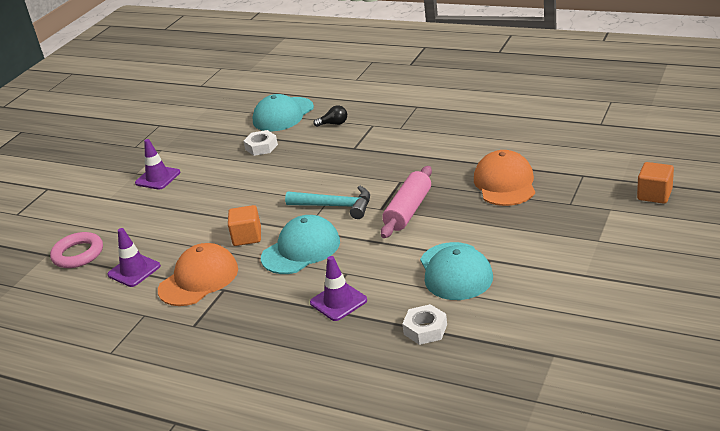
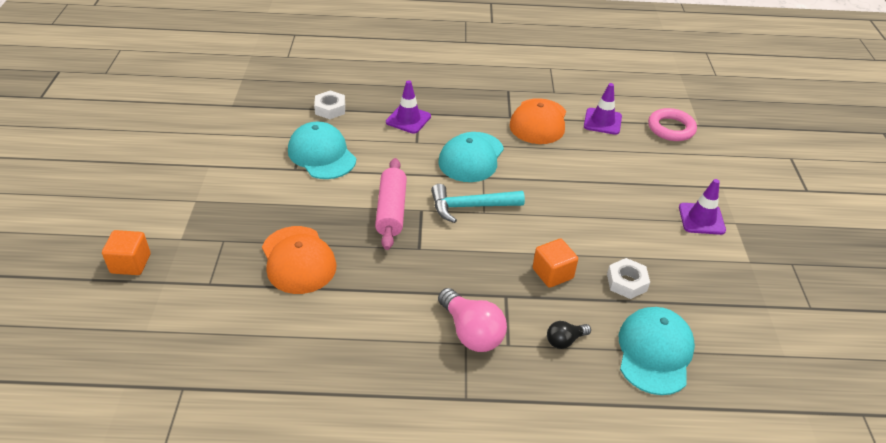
camera: 150 degrees right, 10 degrees up
orange cube [228,205,261,246] -> orange cube moved to [533,239,578,288]
none -> pink light bulb [438,288,507,352]

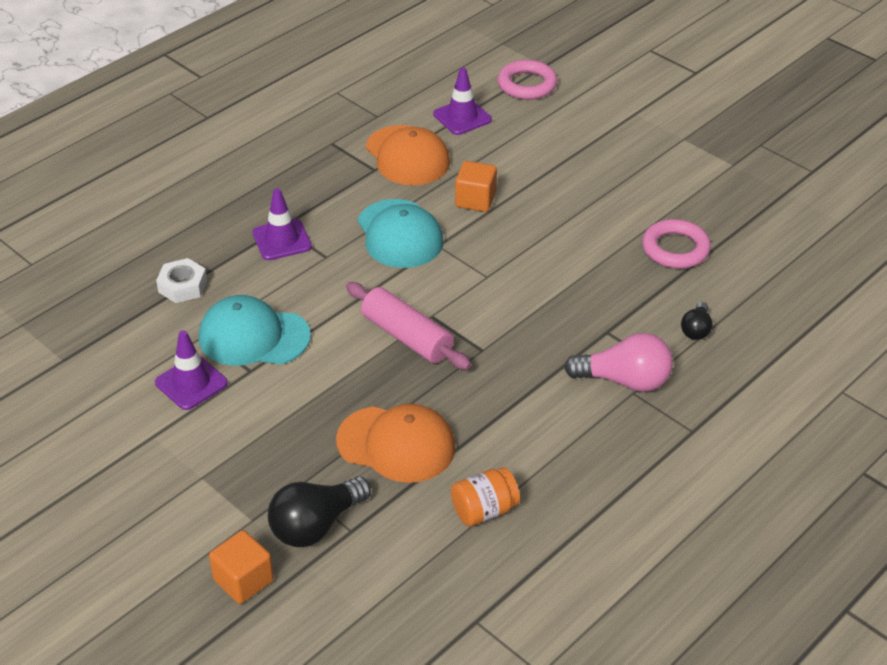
camera: 45 degrees left, 0 degrees up
turquoise hammer [431,184,525,223] -> none
orange cube [533,239,578,288] -> orange cube moved to [455,161,497,212]
white nut [607,258,650,299] -> pink ring [642,219,711,269]
turquoise cap [619,307,695,395] -> none
purple traffic cone [679,179,726,235] -> purple traffic cone moved to [155,330,228,410]
none -> black light bulb [268,477,371,547]
none -> orange jar [451,467,520,526]

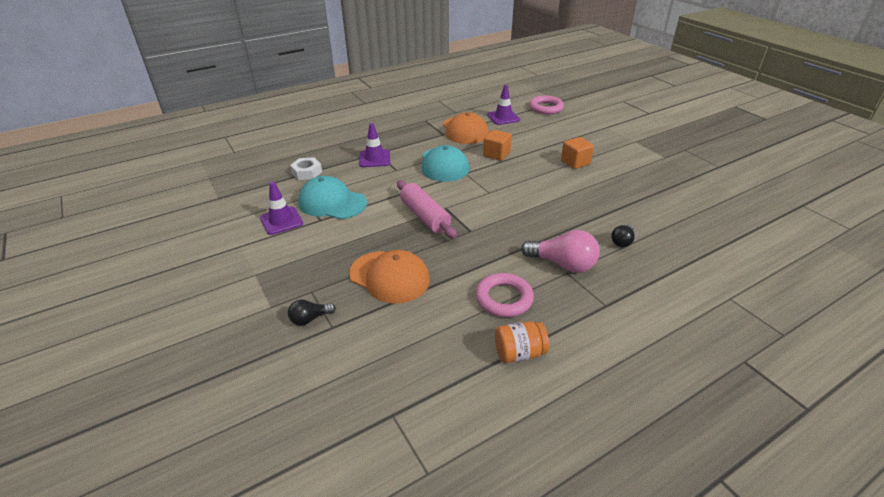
camera: 15 degrees right, 5 degrees down
orange cube [209,530,274,604] -> orange cube moved to [561,137,594,169]
black light bulb [268,477,371,547] -> black light bulb [288,299,336,326], size x0.55
orange jar [451,467,520,526] -> orange jar moved to [495,321,549,363]
pink ring [642,219,711,269] -> pink ring moved to [476,273,534,317]

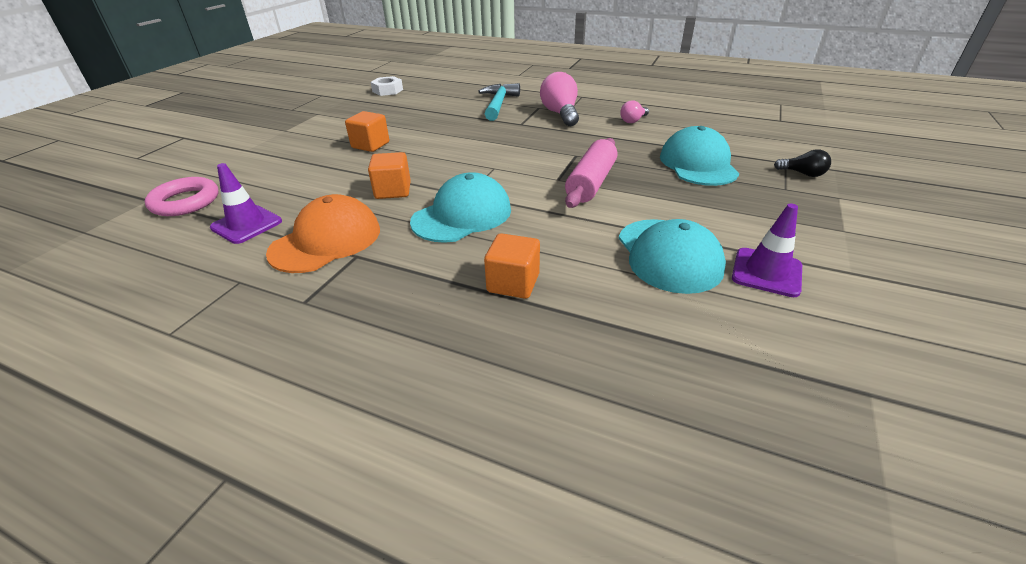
camera: 125 degrees left, 0 degrees up
white nut [290,157,322,180] -> white nut moved to [371,76,403,96]
orange cap [349,250,430,304] -> turquoise cap [660,126,739,186]
purple traffic cone [359,123,390,167] -> orange cube [484,233,540,299]
pink ring [476,273,534,317] -> pink light bulb [620,100,649,123]
orange jar [495,321,549,363] -> none
black light bulb [611,224,635,247] -> turquoise hammer [478,83,520,121]

